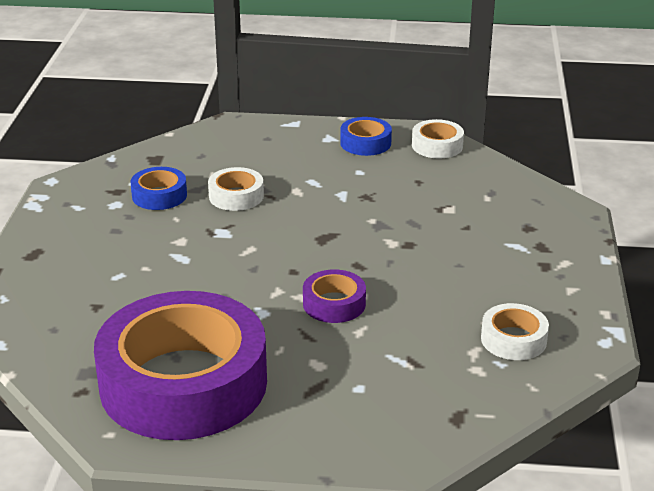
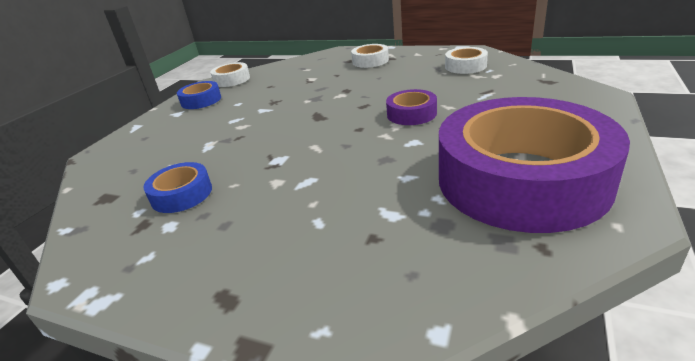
camera: 70 degrees left, 0 degrees up
white tape [208,167,264,211] -> white tape moved to [351,44,389,68]

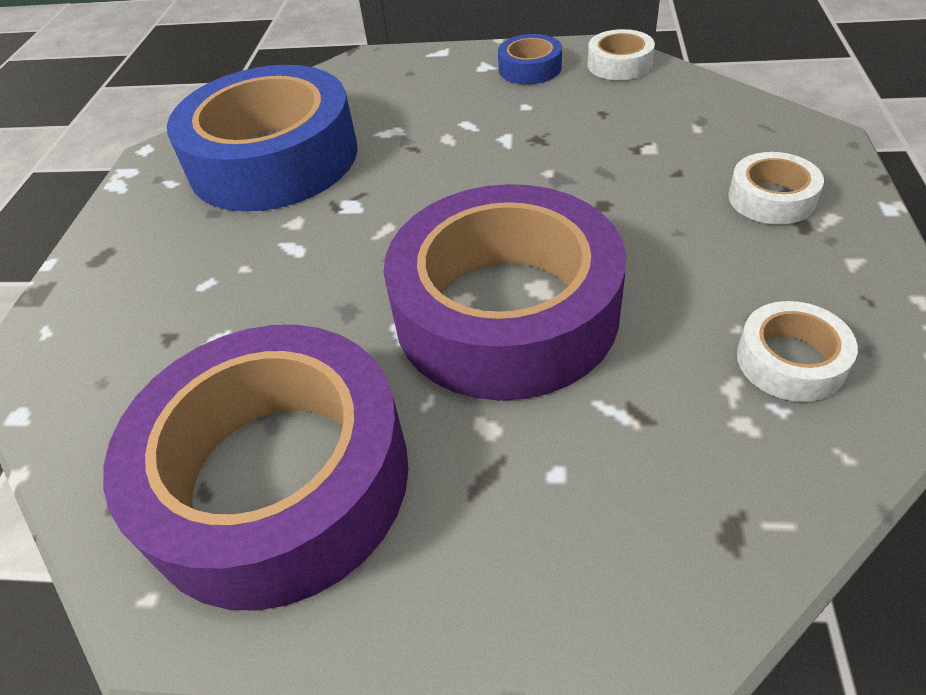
camera: 75 degrees right, 15 degrees up
blue tape [144,162,212,213] -> blue tape [167,65,357,211], size x2.42
purple tape [386,89,437,125] -> purple tape [384,184,626,401], size x2.42

